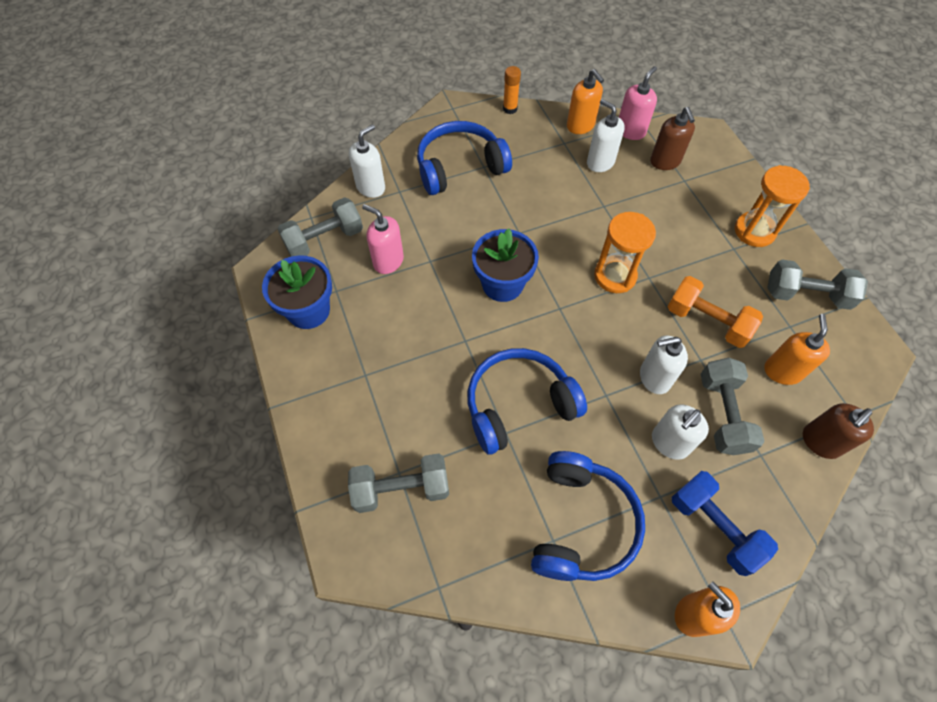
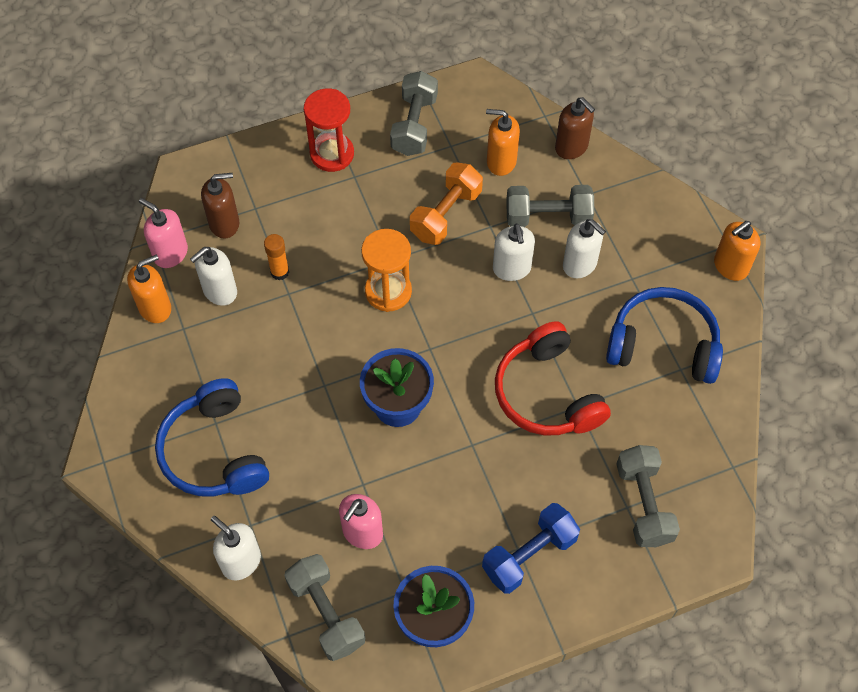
camera: 90 degrees left, 0 degrees up
blue headphones [467,348,587,454] -> red headphones [495,321,611,435]
orange glue stick [503,66,521,114] -> orange glue stick moved to [264,234,289,280]
blue dumbbell [672,471,778,576] -> blue dumbbell moved to [482,503,580,594]
orange hourglass [735,165,810,247] -> red hourglass [304,88,354,172]

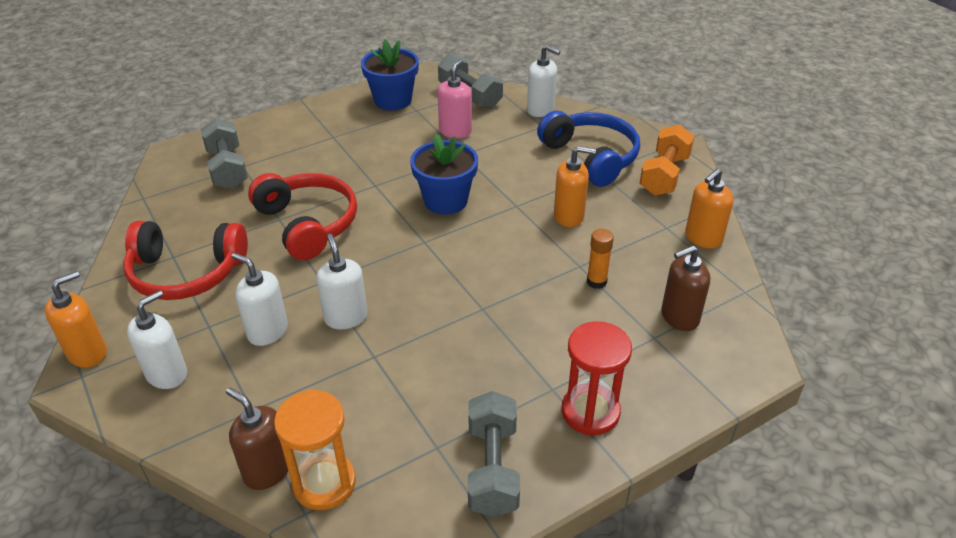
camera: 170 degrees right, 20 degrees down
pink soap dispenser [139,198,188,268] -> none
white soap dispenser [190,247,237,306] -> white soap dispenser moved to [127,290,187,389]
orange hourglass [361,229,412,312] -> orange hourglass moved to [274,390,356,510]
orange dumbbell [410,162,483,245] -> orange dumbbell moved to [639,124,694,196]
blue dumbbell [482,503,580,594] -> none
orange soap dispenser [486,109,520,176] -> orange soap dispenser moved to [554,146,596,227]
grey dumbbell [506,185,594,227] -> none
blue headphones [606,287,723,384] -> red headphones [123,221,248,300]

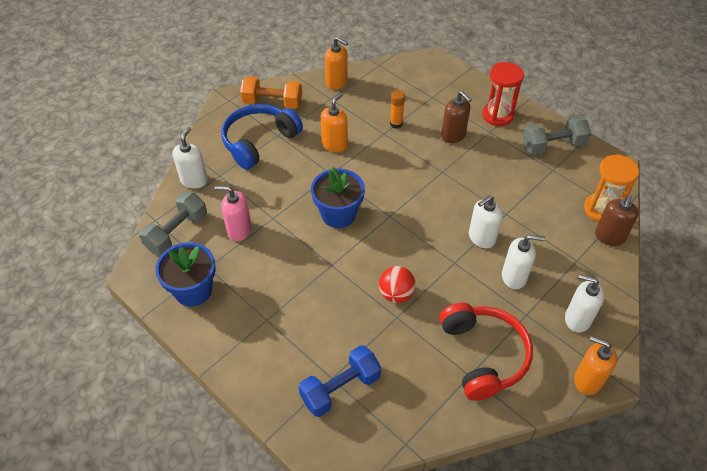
camera: 105 degrees left, 10 degrees up
grey dumbbell [201,118,248,189] -> blue dumbbell [299,345,381,417]
white soap dispenser [231,253,288,346] -> white soap dispenser turned 105 degrees counterclockwise [502,235,545,289]
red headphones [248,173,357,260] -> red ball [379,266,416,303]
orange soap dispenser [554,146,596,227] -> orange soap dispenser turned 45 degrees clockwise [321,93,348,152]
brown soap dispenser [661,245,710,331] -> brown soap dispenser moved to [441,91,471,143]

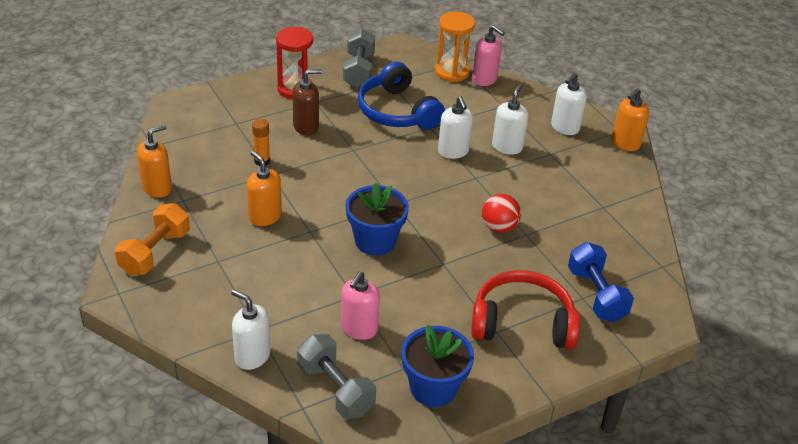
camera: 75 degrees left, 10 degrees down
blue headphones [221,104,303,170] -> blue headphones moved to [358,61,445,130]
red headphones [439,303,533,401] -> red headphones moved to [471,270,580,349]
brown soap dispenser [595,195,639,246] -> pink soap dispenser [472,25,505,86]

